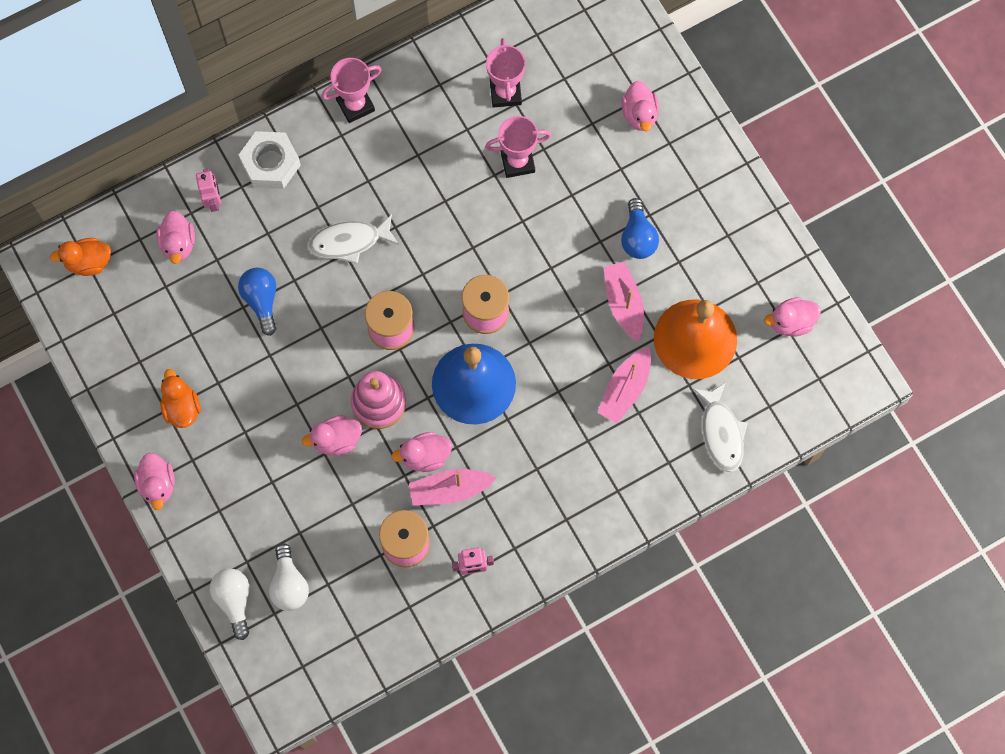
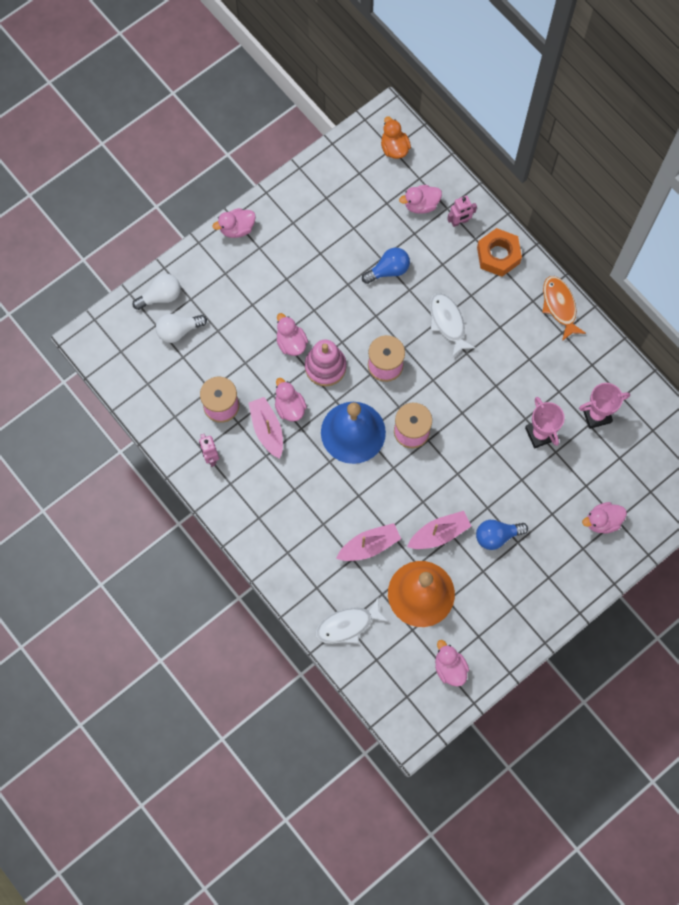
camera: 80 degrees right, 0 degrees up
orange duck [160,369,201,428] -> none
white nut [239,131,301,189] -> orange nut [477,228,522,277]
pink trophy [321,58,382,123] -> orange fish [542,276,586,341]
pink boat [597,347,651,423] -> pink boat turned 135 degrees clockwise [336,523,401,561]

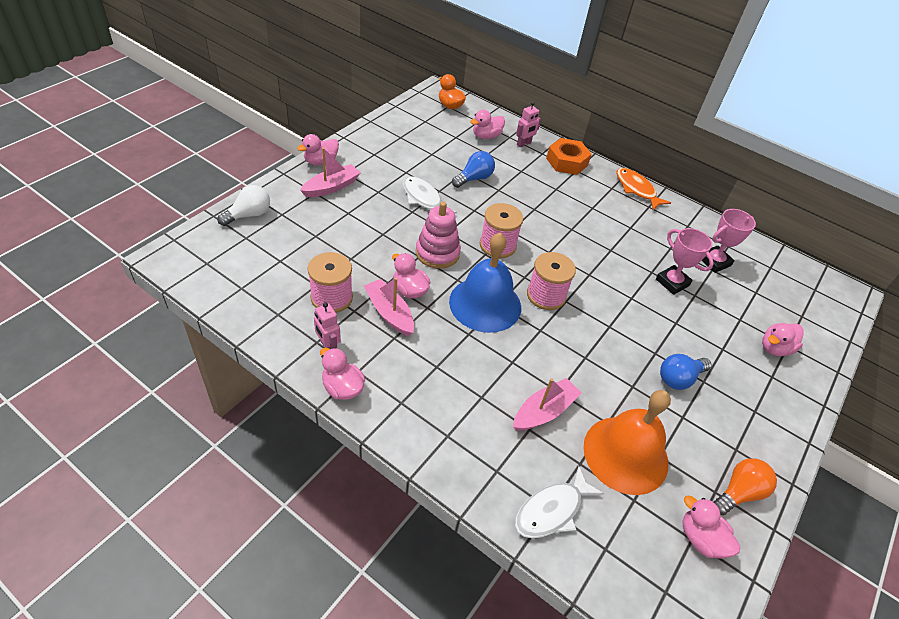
camera: 20 degrees left, 25 degrees down
white light bulb [156,314,207,343] -> none
pink duck [277,313,308,356] -> pink duck moved to [320,348,365,400]
pink boat [407,511,471,549] -> pink boat moved to [300,148,360,197]
white fish [430,293,475,358] -> white fish moved to [403,176,457,213]
none -> orange light bulb [713,458,777,515]

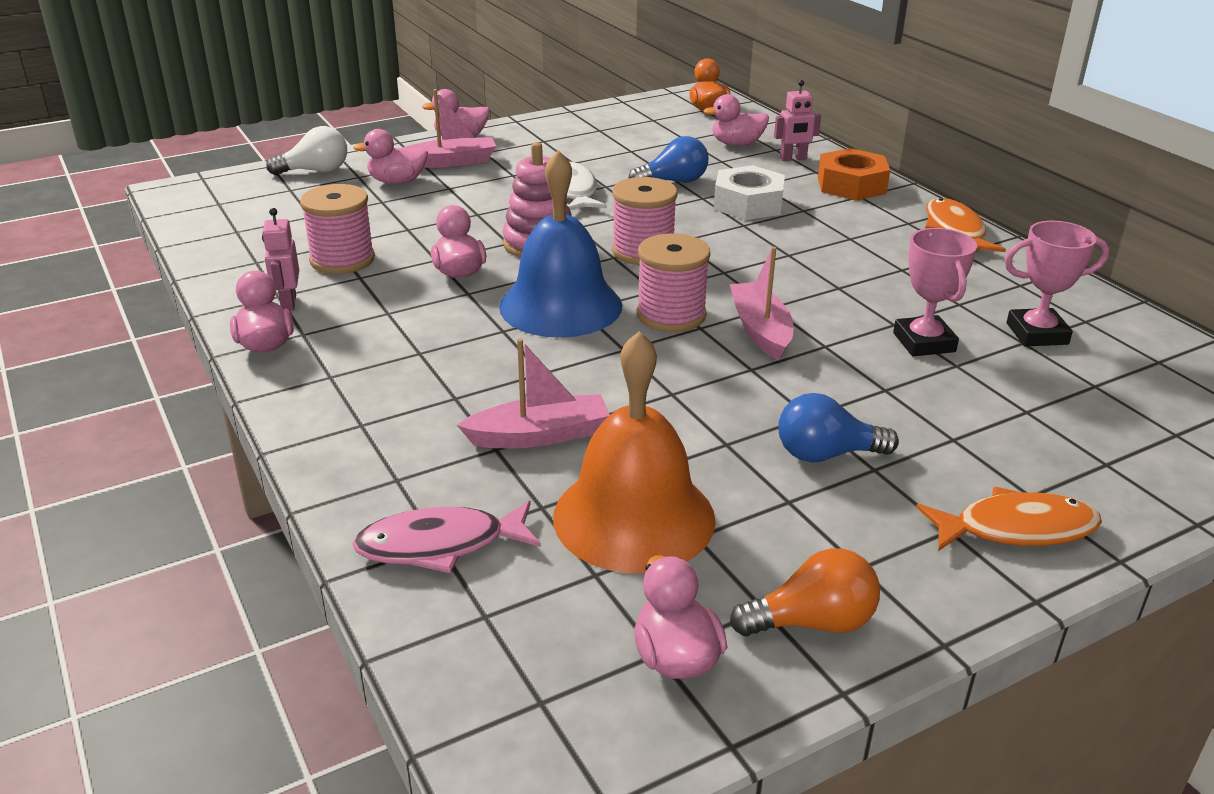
camera: 30 degrees right, 15 degrees down
pink boat [364,278,414,336] -> pink boat moved to [730,247,793,360]
white fish [515,466,604,538] -> pink fish [352,501,541,573]
pink duck [762,323,804,356] -> pink duck moved to [353,129,428,184]
none -> white nut [714,165,785,220]
none -> orange fish [916,487,1102,551]

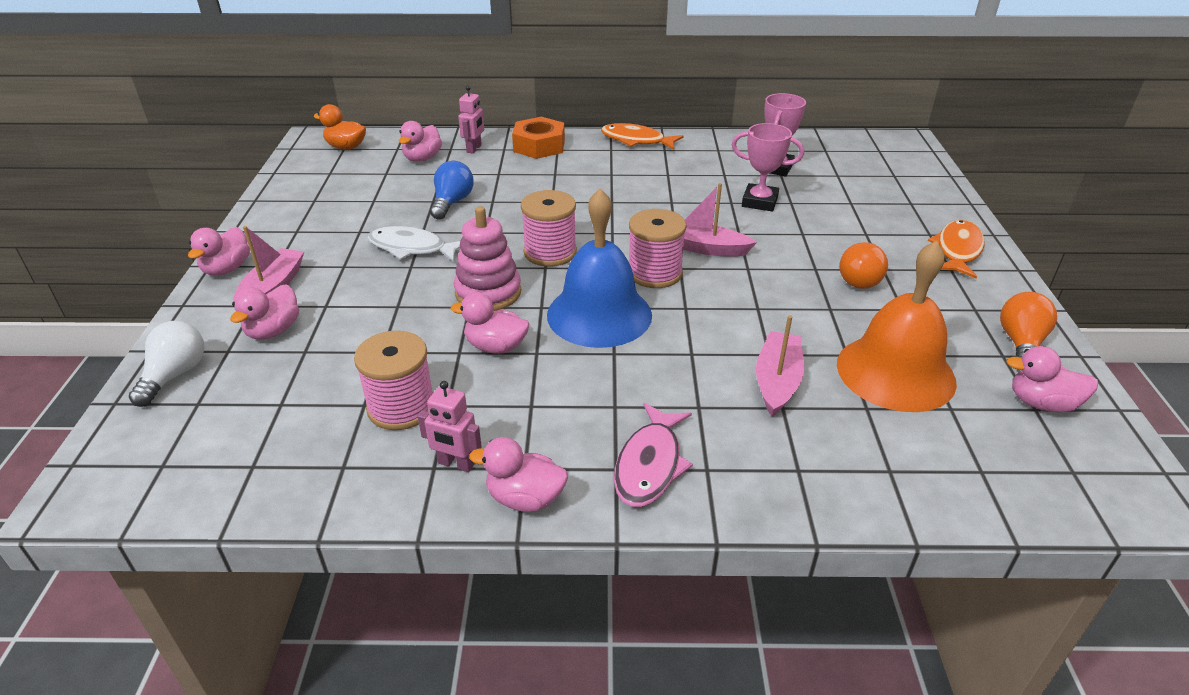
camera: 60 degrees left, 5 degrees up
pink fish [352,501,541,573] -> pink fish moved to [614,403,693,507]
white nut [714,165,785,220] -> none
blue light bulb [778,393,899,462] -> orange light bulb [839,242,888,289]

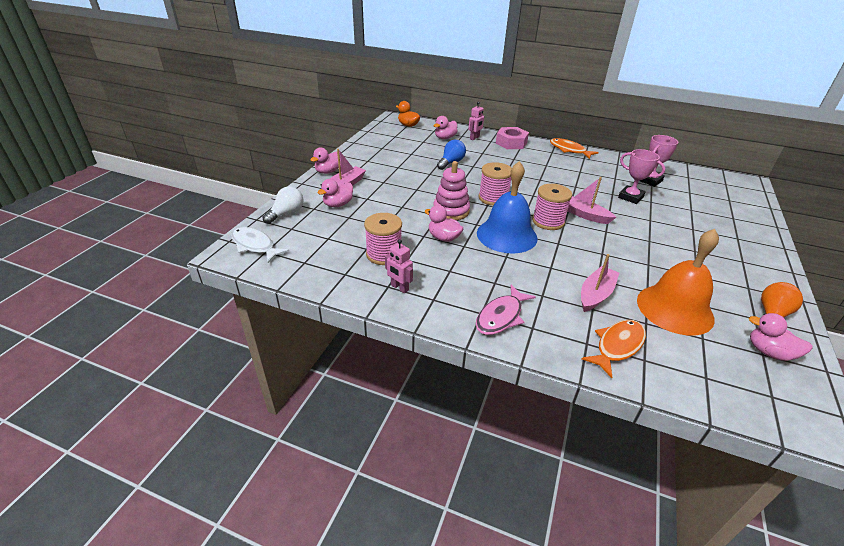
camera: 20 degrees right, 0 degrees up
white fish [367,226,460,262] -> white fish moved to [231,227,289,263]
pink duck [469,437,568,512] -> none
orange nut [512,117,565,159] -> pink nut [496,127,529,149]
orange light bulb [839,242,888,289] -> none
orange fish [928,220,985,279] -> orange fish moved to [582,320,646,378]

